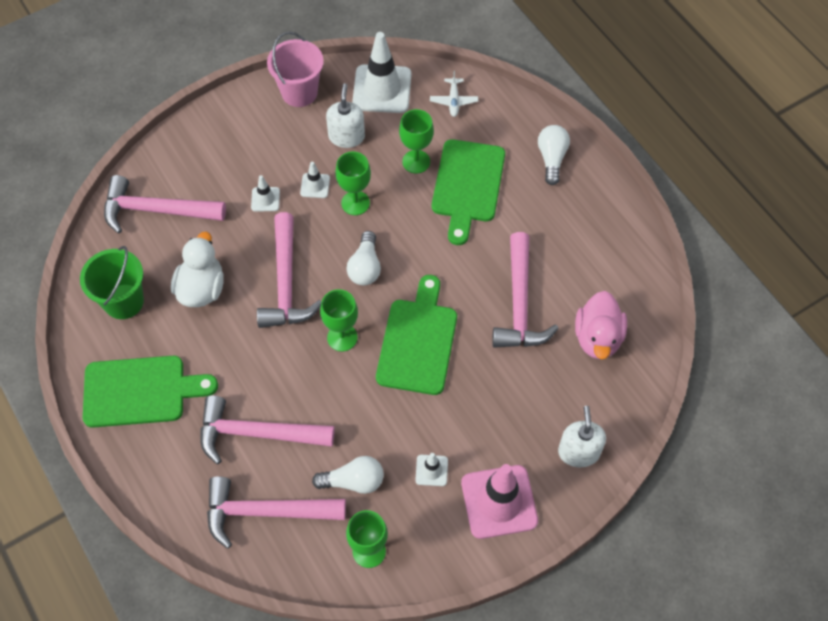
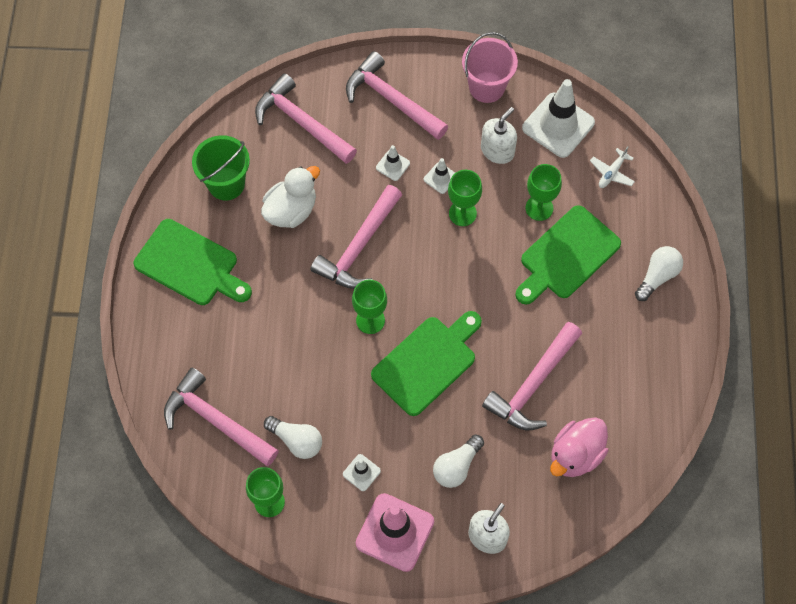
camera: 35 degrees right, 5 degrees up
pink hammer [200,395,335,464] -> pink hammer moved to [346,51,448,140]
white light bulb [346,231,381,285] -> white light bulb moved to [433,435,484,488]

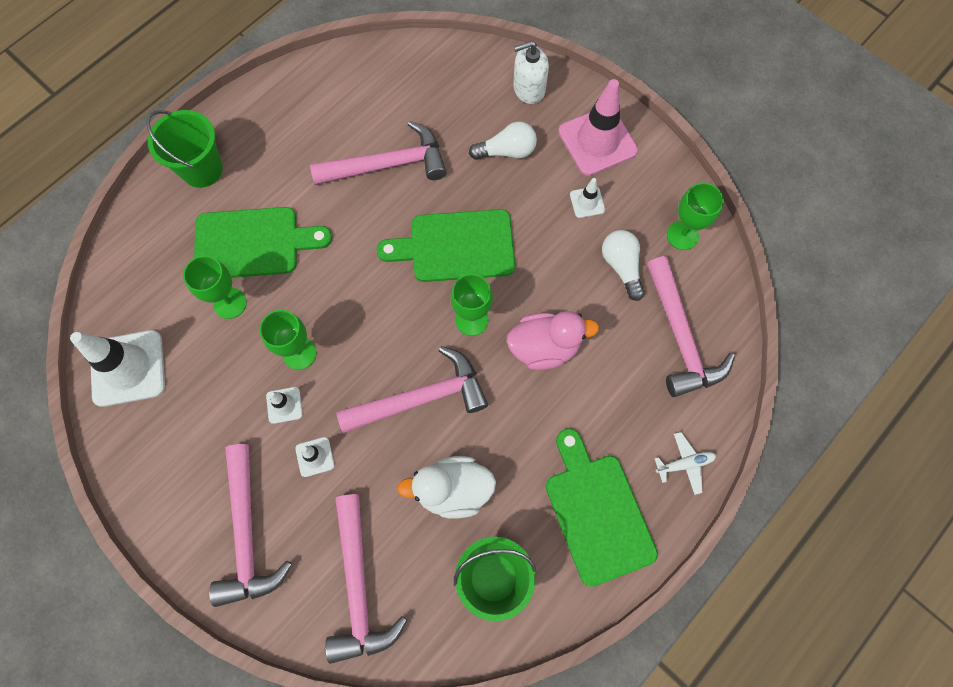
camera: 140 degrees left, 5 degrees up
pink bucket [462,32,518,103] -> none
white soap dispenser [481,107,517,164] -> none
pink duck [550,417,608,477] -> pink duck moved to [507,311,599,370]
white plane [590,146,635,188] -> white plane moved to [654,432,716,495]
white light bulb [635,246,683,301] -> green bucket [146,110,223,188]

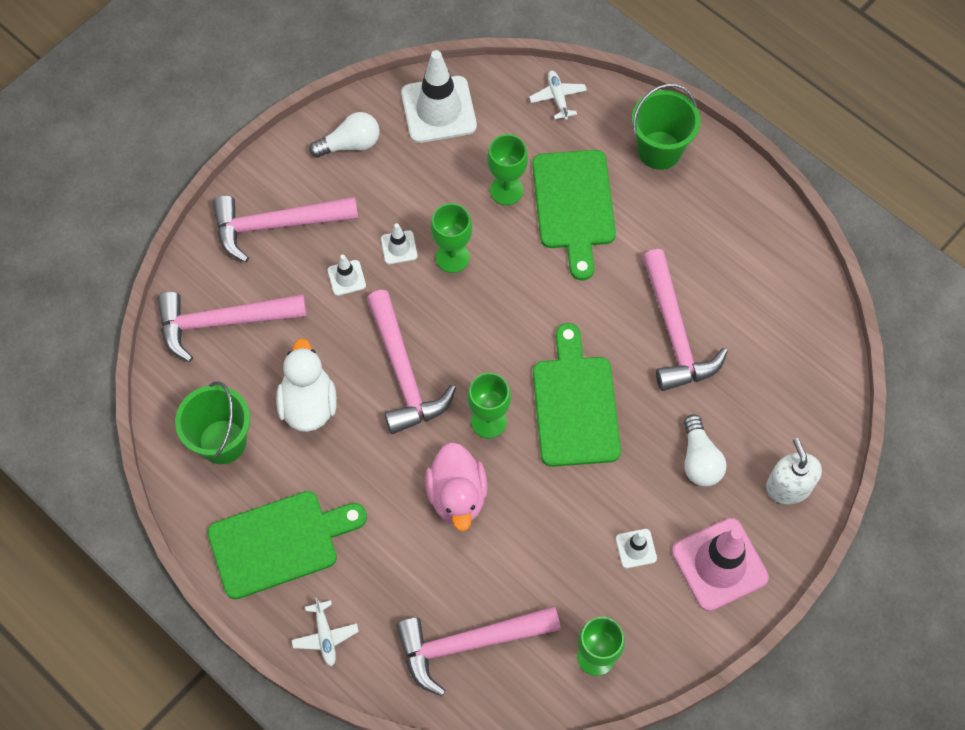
camera: 90 degrees right, 5 degrees down
white light bulb [602,230,645,301] -> white light bulb moved to [309,112,379,158]
none -> white plane [529,71,587,120]

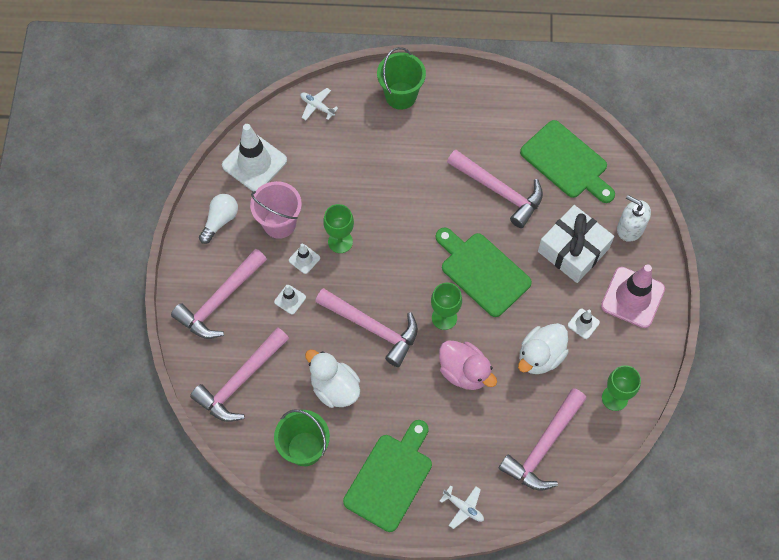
camera: 40 degrees left, 0 degrees up
green goblet [487,134,528,205] -> none
green cutting board [532,150,616,280] -> green cutting board moved to [520,120,615,203]
white light bulb [684,414,726,487] -> white gift [538,205,614,283]
none -> pink bucket [250,181,302,239]
none -> white duck [518,323,569,374]

